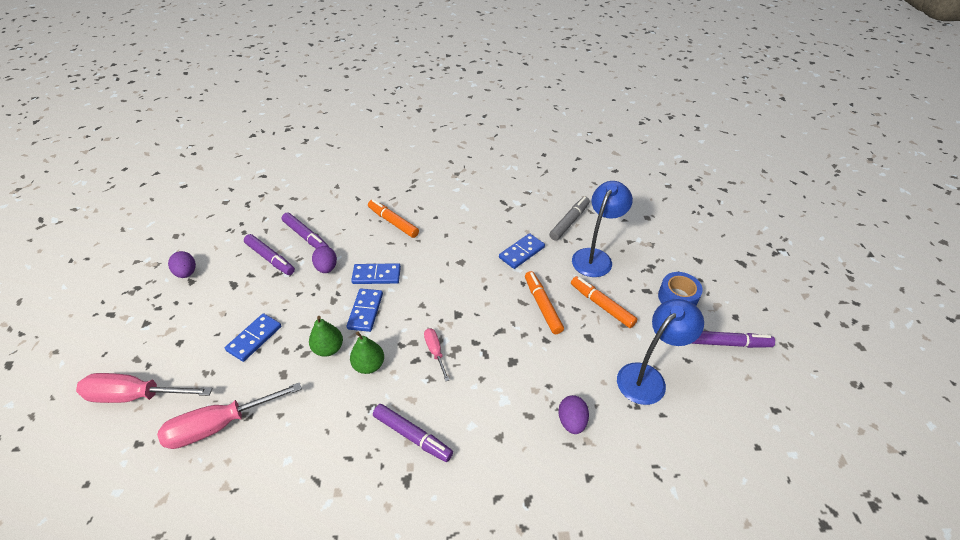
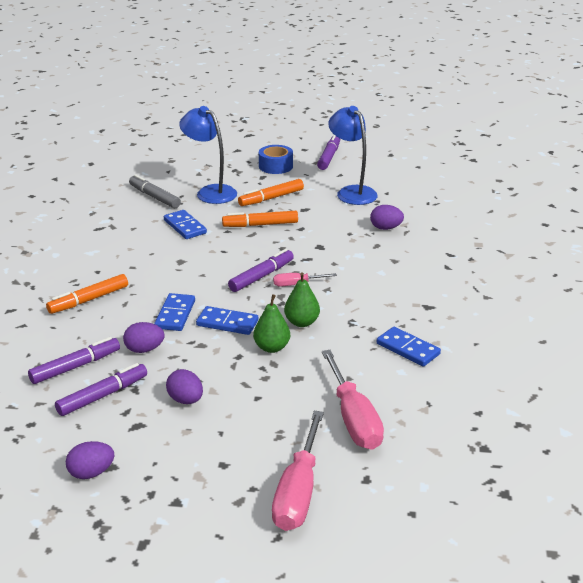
camera: 80 degrees left, 15 degrees down
blue domino [225,313,281,362] -> blue domino moved to [377,327,441,366]
purple marker [373,404,453,462] -> purple marker moved to [228,249,294,292]
none -> purple egg [166,369,203,404]

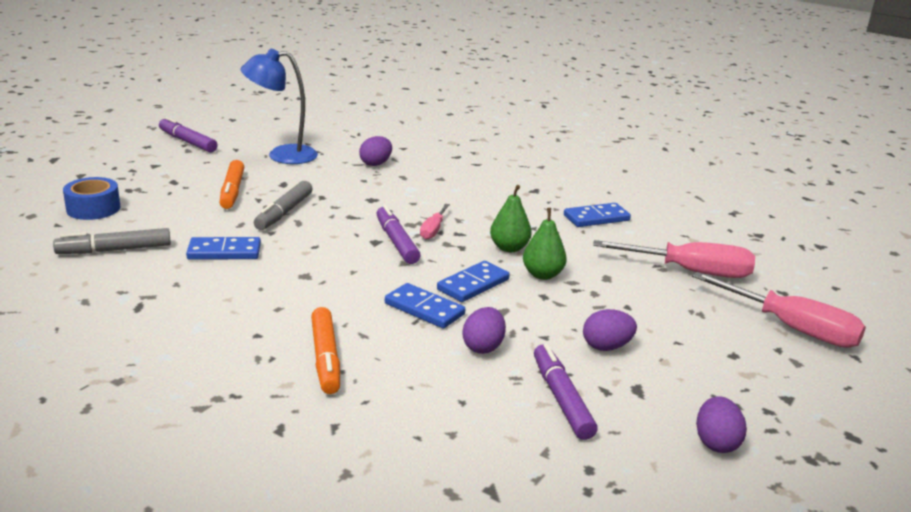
camera: 65 degrees left, 5 degrees down
purple marker [28,337,120,384] -> none
blue lamp [179,106,237,204] -> none
orange marker [222,211,298,227] -> grey marker [254,181,313,230]
blue tape [259,145,293,174] -> blue tape moved to [63,177,120,220]

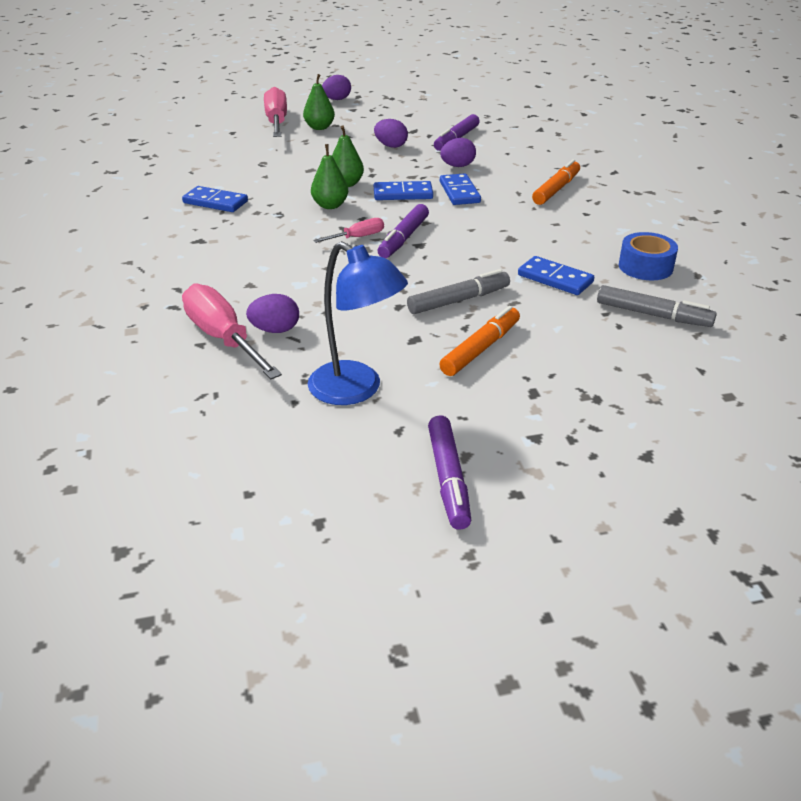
camera: 135 degrees left, 10 degrees up
blue tape [63,177,120,220] -> blue tape moved to [619,232,678,280]
pink screwdriver [593,240,755,278] -> pink screwdriver moved to [182,283,282,379]
purple egg [696,397,747,453] -> purple egg moved to [322,75,351,100]
none -> green pear [303,74,335,130]

